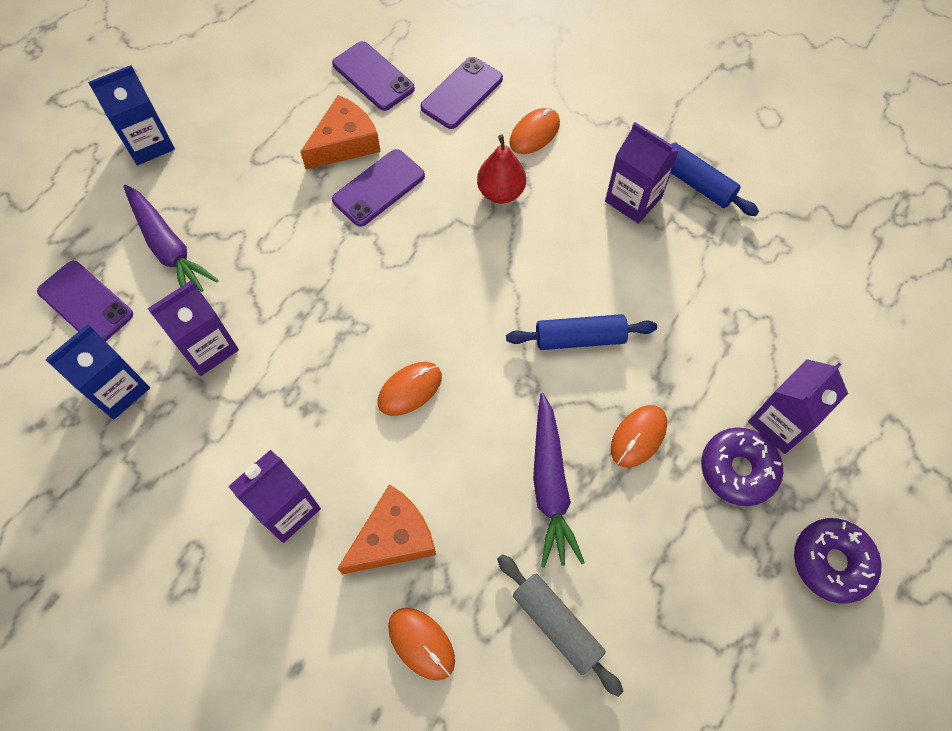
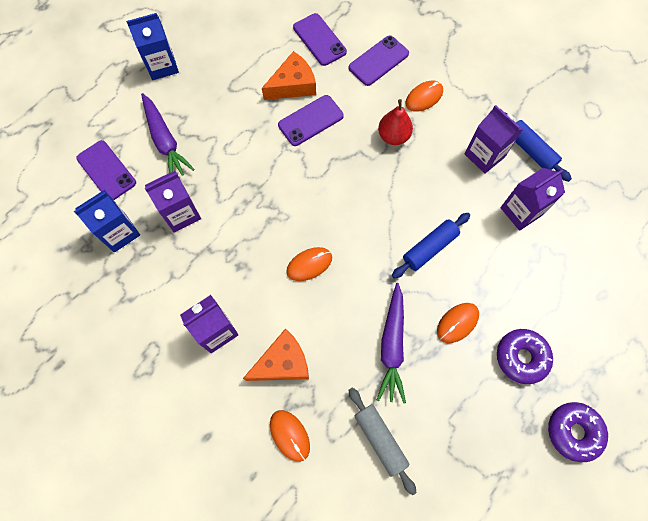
camera: 10 degrees right, 5 degrees up
blue rolling pin [506,314,657,350] -> blue rolling pin turned 45 degrees counterclockwise [392,213,470,279]
purple carton [748,359,848,454] -> purple carton moved to [500,168,565,231]

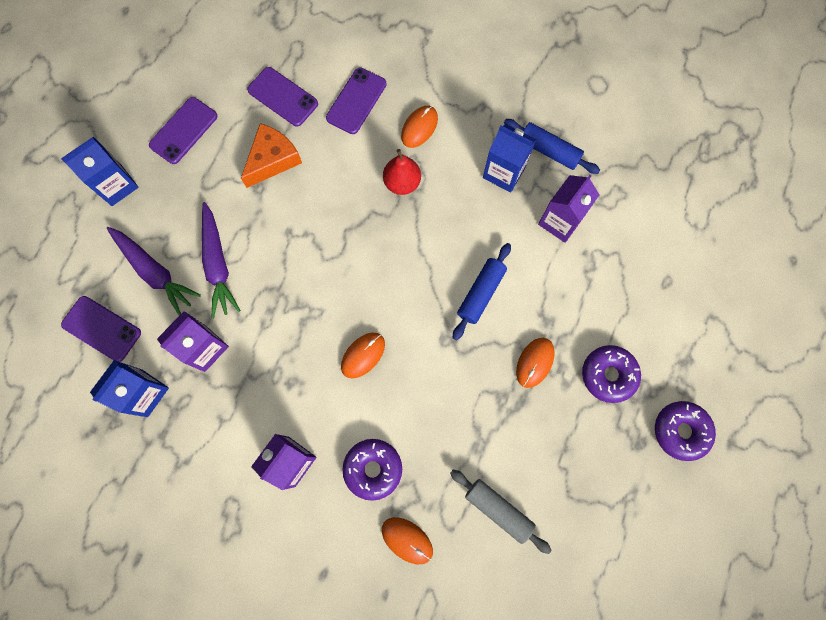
camera: 20 degrees left, 5 degrees up
orange cheese [243,328,309,381] -> purple donut [342,439,402,501]
purple phone [278,95,344,146] -> purple phone moved to [149,97,217,164]
purple carrot [377,283,406,404] -> purple carrot moved to [202,202,241,318]
purple carton [465,105,523,173] -> blue carton [483,124,536,193]

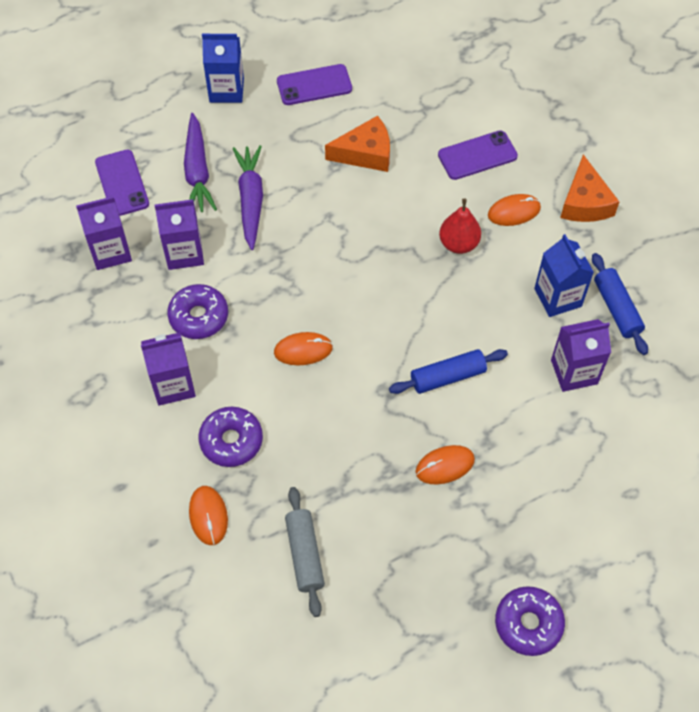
camera: 40 degrees right, 15 degrees down
blue carton [90,360,169,417] -> purple carton [76,196,132,270]
purple carrot [202,202,241,318] -> purple carrot turned 150 degrees clockwise [232,145,263,250]
purple phone [247,67,318,127] -> none
purple donut [582,345,641,403] -> purple donut moved to [167,284,228,339]
none -> orange cheese [560,154,619,222]

